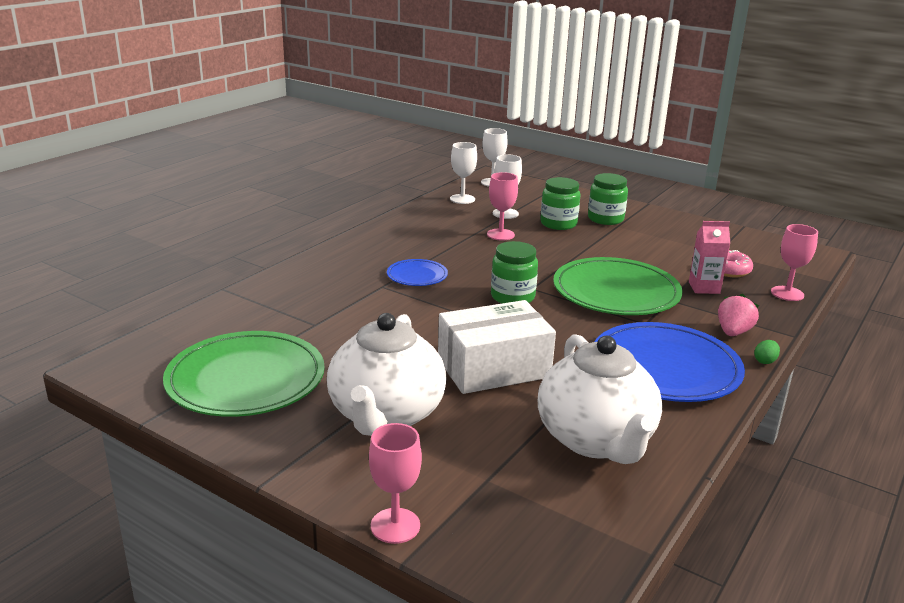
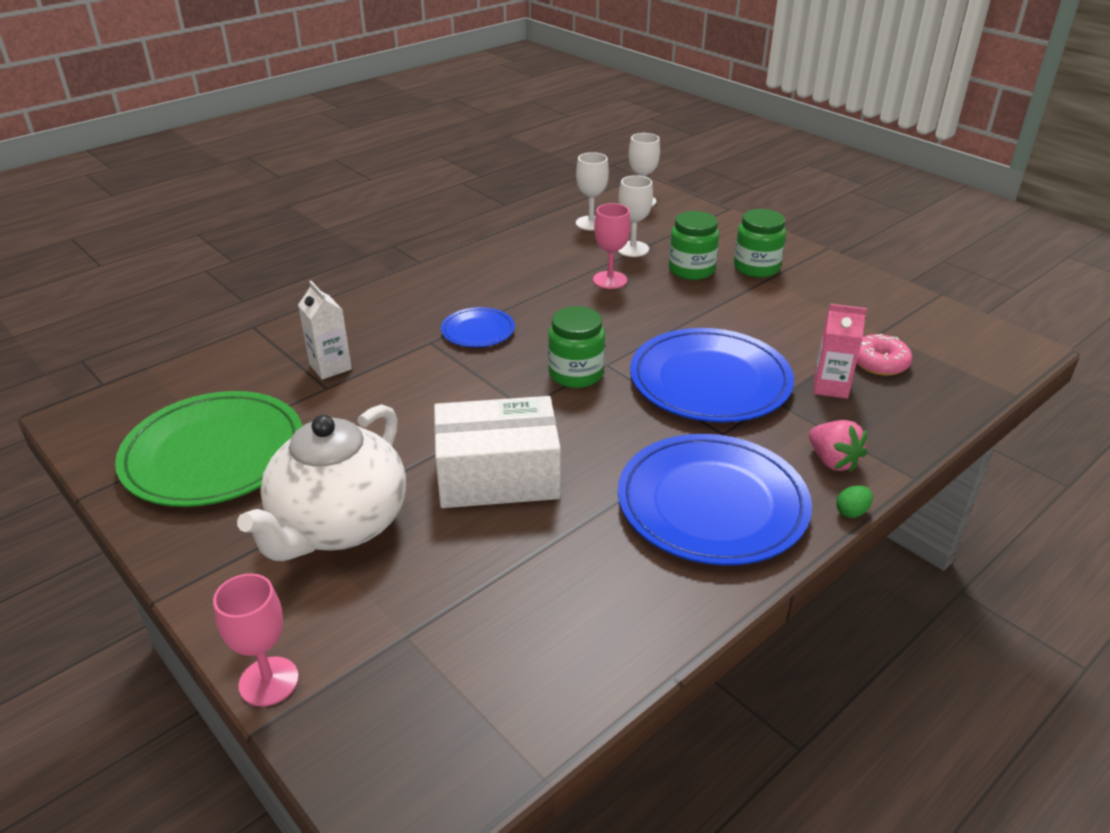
camera: 15 degrees right, 10 degrees up
white teapot [538,334,663,464] -> none
green plate [553,257,683,315] -> blue plate [630,328,794,422]
pink strawberry [718,294,759,336] -> pink strawberry turned 105 degrees clockwise [809,420,867,472]
pink goblet [771,224,818,301] -> none
none -> white carton [298,281,352,380]

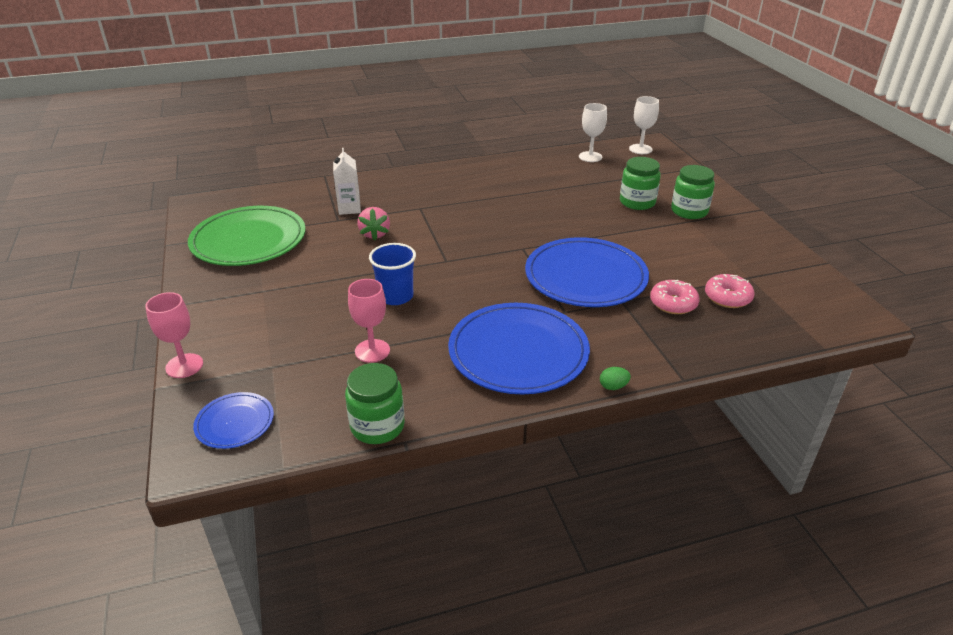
camera: 25 degrees right, 0 degrees up
white teapot [237,404,406,561] -> none
white box [434,396,561,508] -> blue cup [369,243,416,305]
blue plate [441,307,515,347] -> blue plate moved to [193,392,274,449]
green jar [548,306,605,388] -> green jar moved to [345,363,405,444]
pink goblet [593,203,631,289] -> pink goblet moved to [348,279,390,363]
white goblet [618,175,653,257] -> none
pink strawberry [809,420,867,472] -> pink strawberry moved to [357,207,390,240]
pink carton [814,304,867,399] -> pink donut [650,280,700,314]

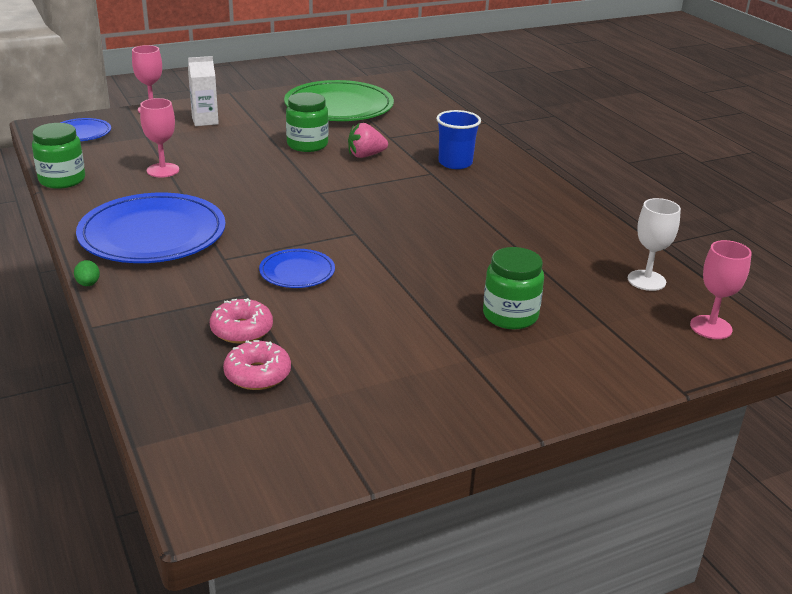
camera: 80 degrees right, 5 degrees down
white carton [333,148,361,215] -> white carton moved to [188,56,219,126]
blue cup [369,243,416,305] -> blue cup moved to [436,110,481,169]
blue plate [525,237,649,307] -> blue plate [259,249,335,288], size x0.49
white goblet [629,96,659,154] -> pink goblet [690,240,752,339]
green jar [671,165,715,219] -> green jar moved to [286,92,328,152]

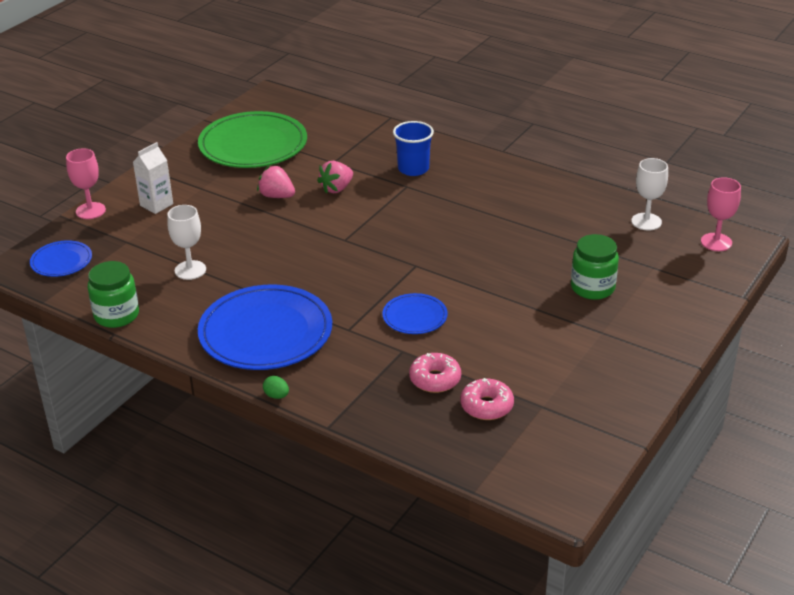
camera: 30 degrees left, 5 degrees up
pink goblet [140,98,179,177] -> white goblet [167,205,206,280]
green jar [286,92,328,152] -> pink strawberry [257,165,295,198]

